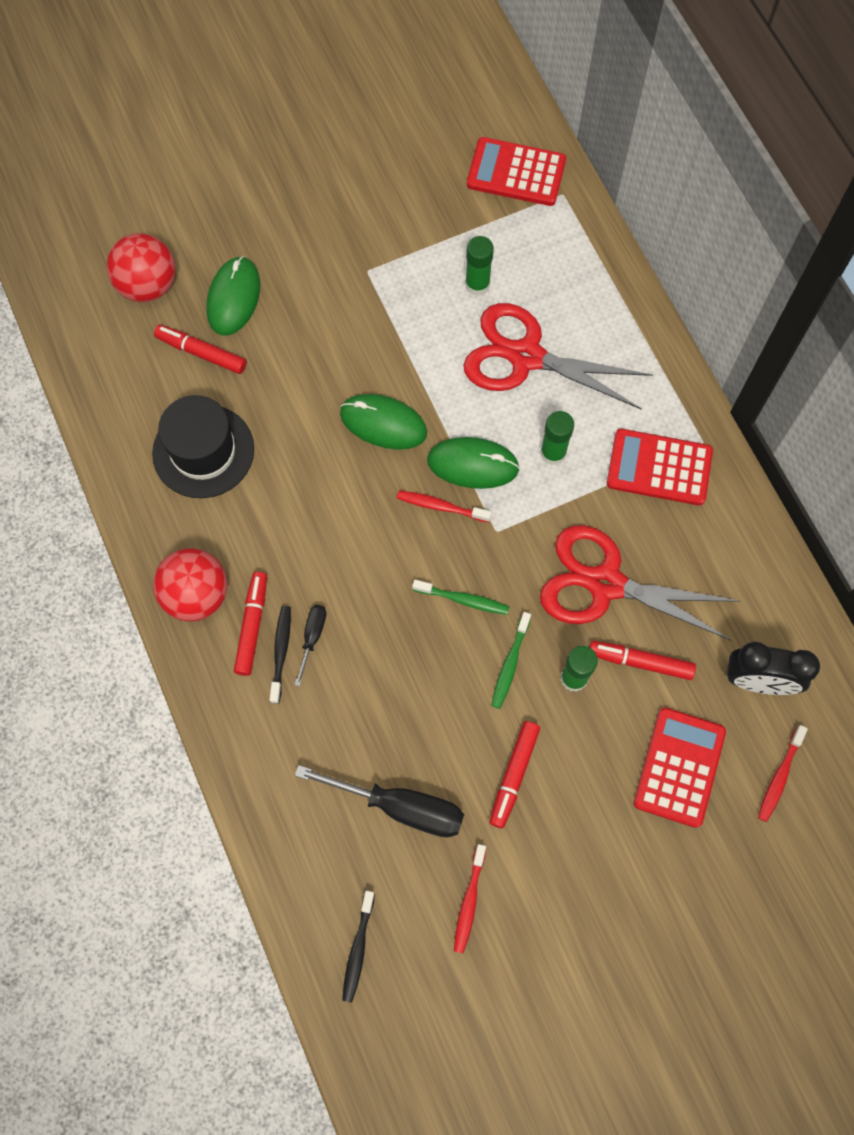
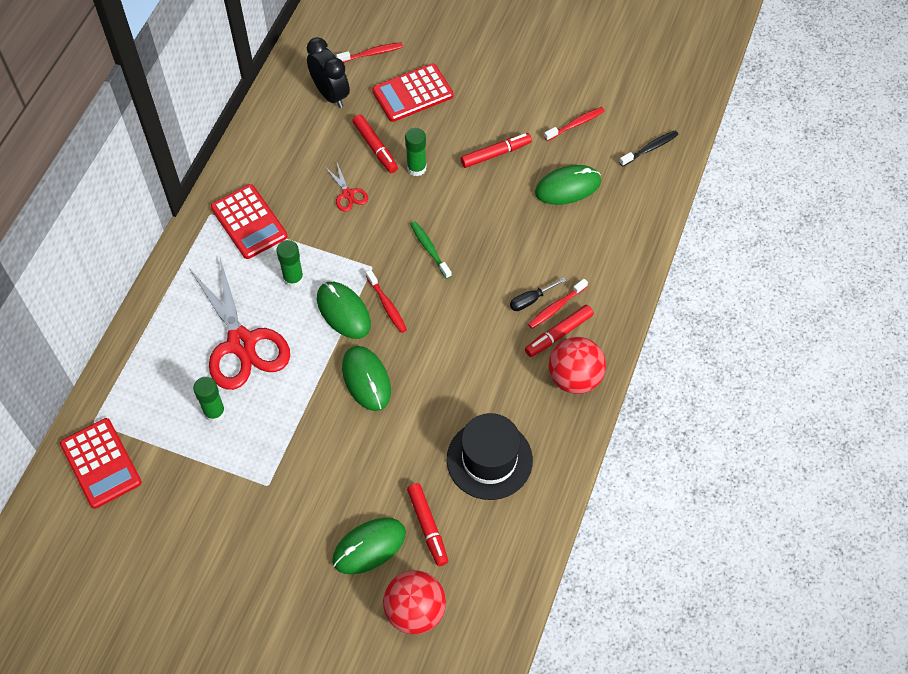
camera: 135 degrees left, 10 degrees down
black toothbrush [270,606,291,703] -> red toothbrush [528,279,588,329]
black screwdriver [295,765,464,837] -> green mouse [535,165,601,205]
green toothbrush [491,612,531,709] -> none
red scissors [540,525,741,641] -> red scissors [325,163,368,212], size x0.43

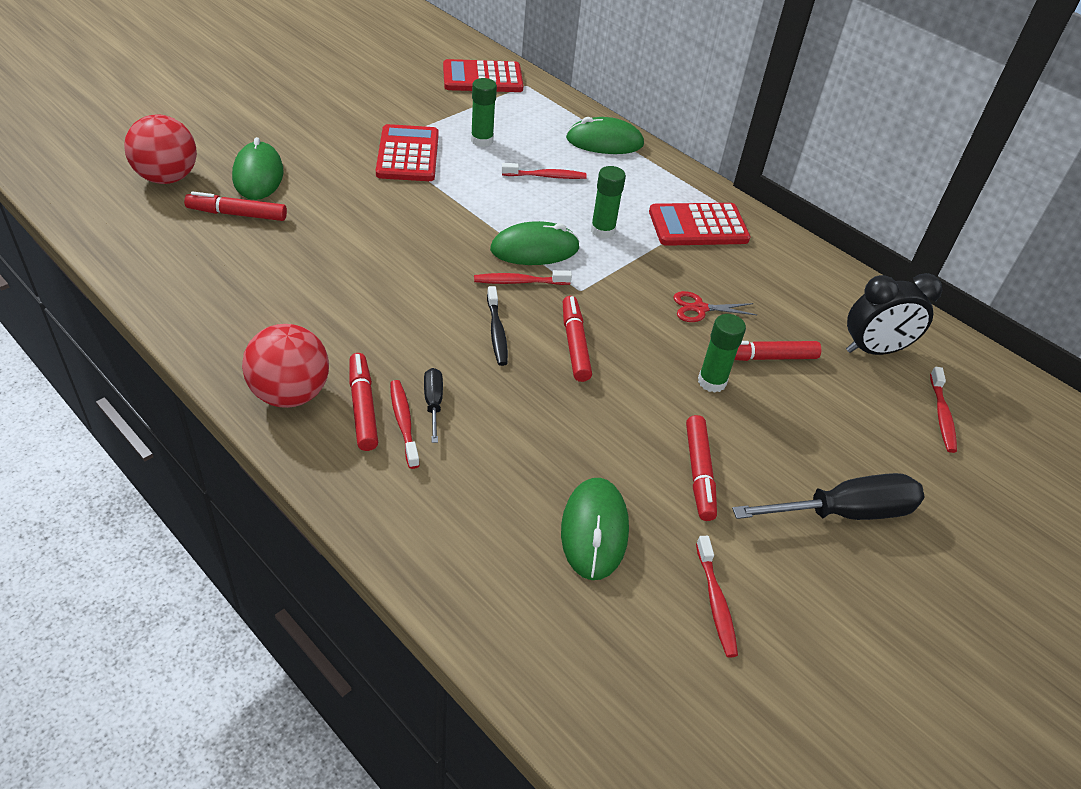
camera: 110 degrees right, 15 degrees down
red scissors [189,258,290,390] -> red toothbrush [502,163,587,179]
green mouse [342,346,391,411] -> green mouse moved to [566,117,644,154]
red calculator [372,63,453,122] -> red calculator moved to [376,124,439,181]
green toothbrush [410,221,452,279] -> red marker [563,296,592,382]
black hat [447,413,533,500] -> none
black toothbrush [619,130,679,167] -> black toothbrush moved to [487,286,508,366]
none -> black screwdriver [732,473,925,520]

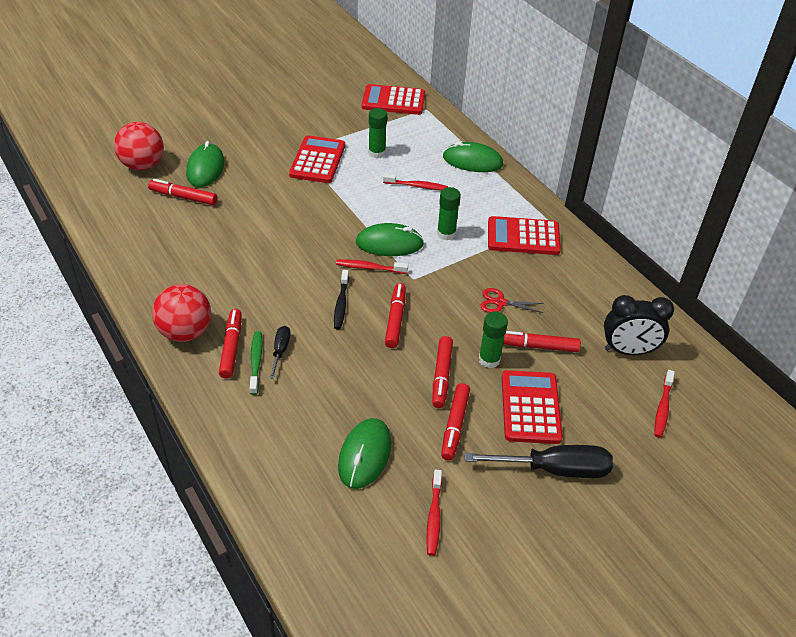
camera: 15 degrees right, 0 degrees up
red toothbrush [390,380,420,469] -> green toothbrush [250,331,262,395]
none -> red marker [432,336,453,408]
none -> red calculator [502,370,563,444]

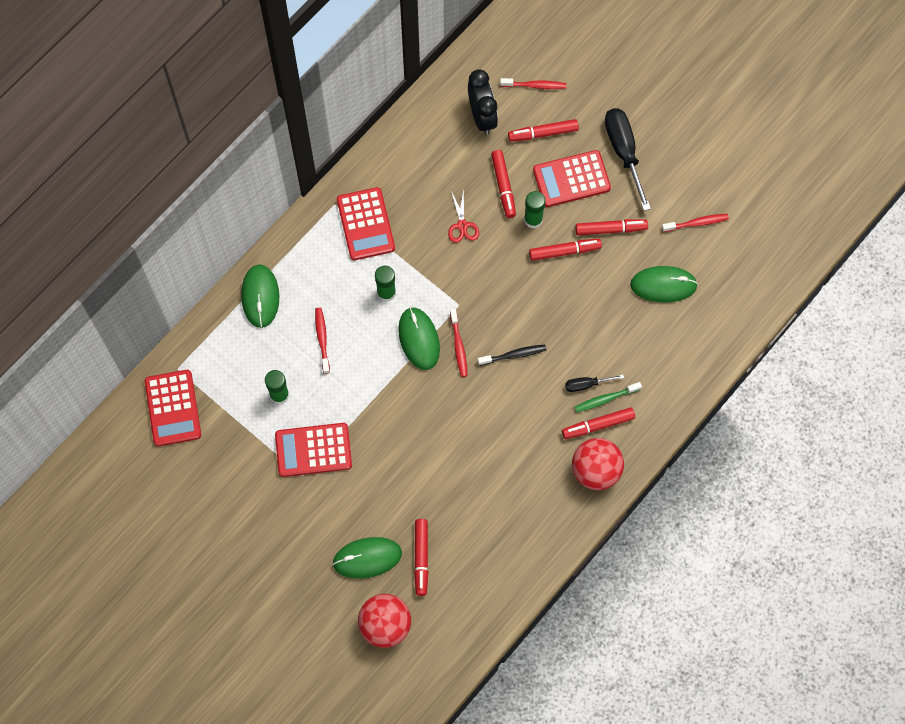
camera: 105 degrees left, 25 degrees up
red marker [385,283,406,348] -> red marker moved to [508,119,579,142]

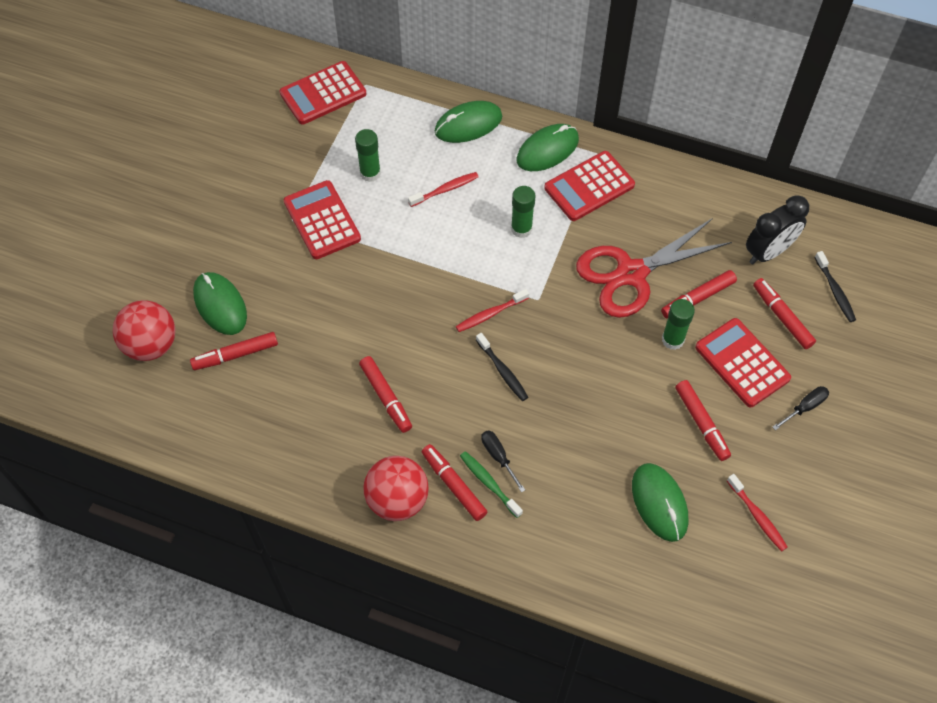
camera: 70 degrees right, 10 degrees down
green mouse [398,307,440,370] -> green mouse moved to [516,124,579,171]
red scissors [448,189,479,243] -> red scissors [576,218,732,318], size x2.33
red toothbrush [500,78,567,89] -> black toothbrush [814,251,856,322]
red marker [529,239,602,261] -> red marker moved to [359,356,412,433]
black screwdriver [605,108,651,211] -> black screwdriver [773,386,829,430], size x0.51

